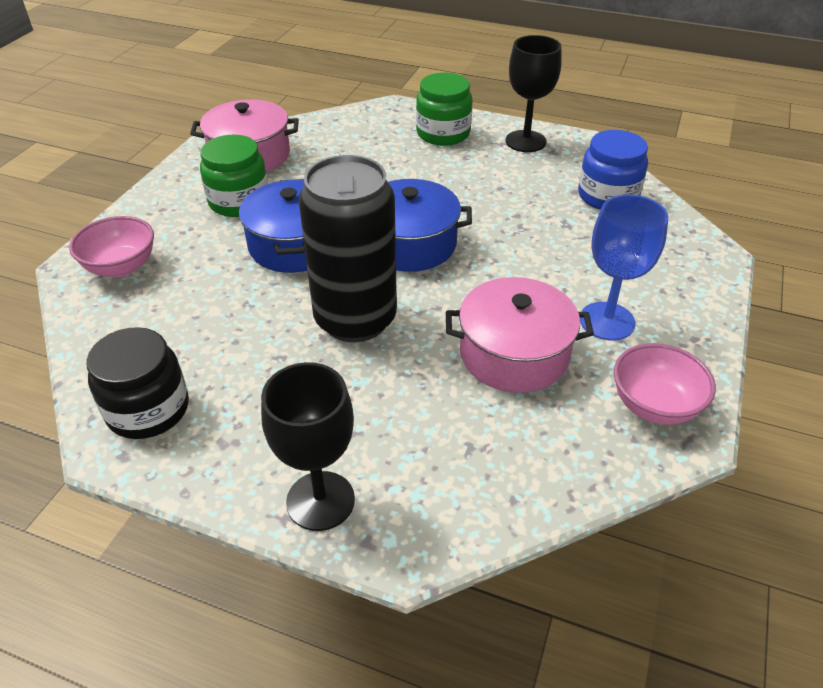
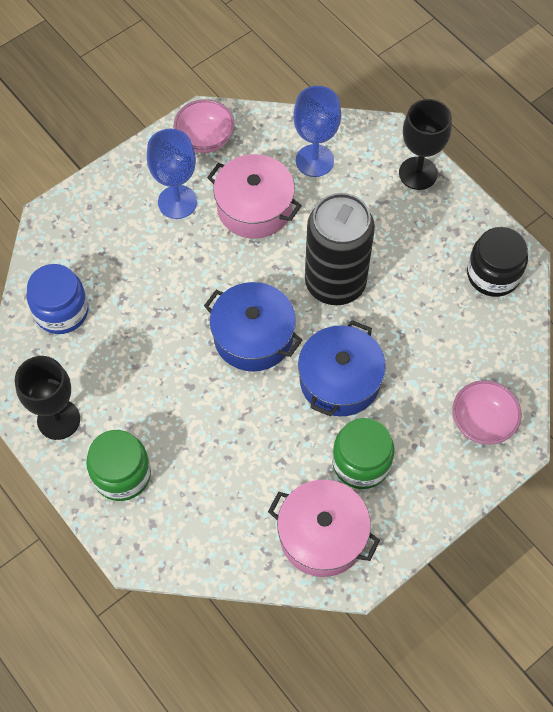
camera: 150 degrees left, 20 degrees up
none -> blue goblet [293,86,341,177]

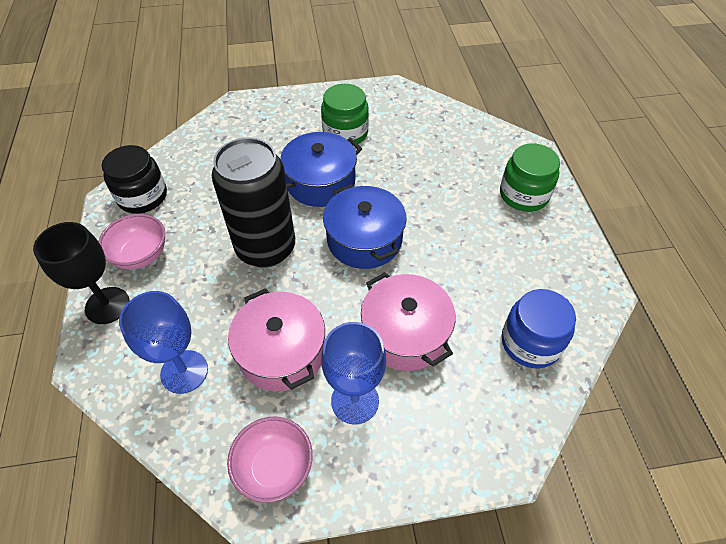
camera: 150 degrees left, 10 degrees down
black goblet [15,356,80,440] -> none
pink pot [268,480,380,577] -> pink pot moved to [361,272,456,371]
pink bowl [452,380,522,445] -> pink bowl moved to [98,214,165,269]

